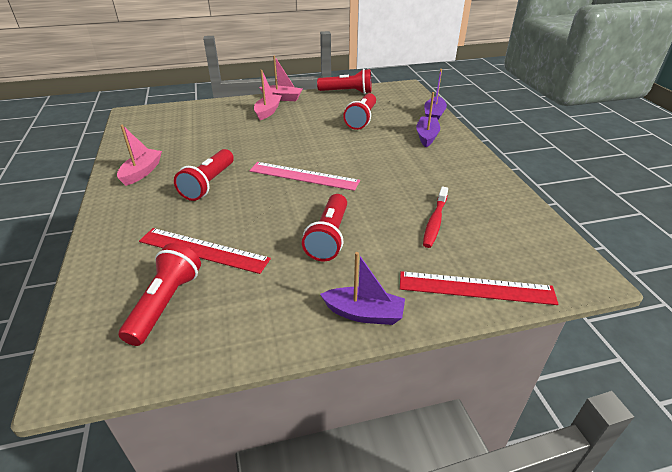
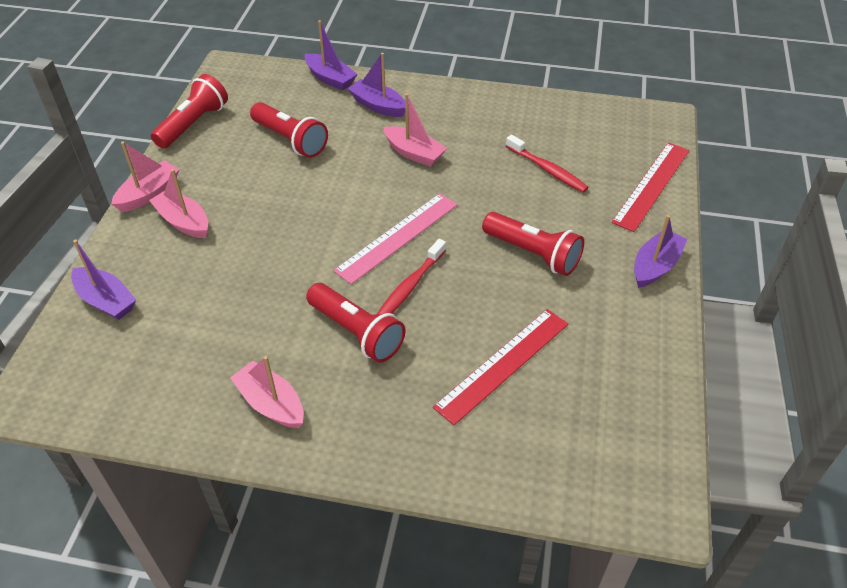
camera: 65 degrees left, 10 degrees up
red flashlight [118,243,201,346] -> none
none -> purple boat [71,239,136,320]
none -> red toothbrush [377,239,446,314]
none -> pink boat [383,93,447,167]

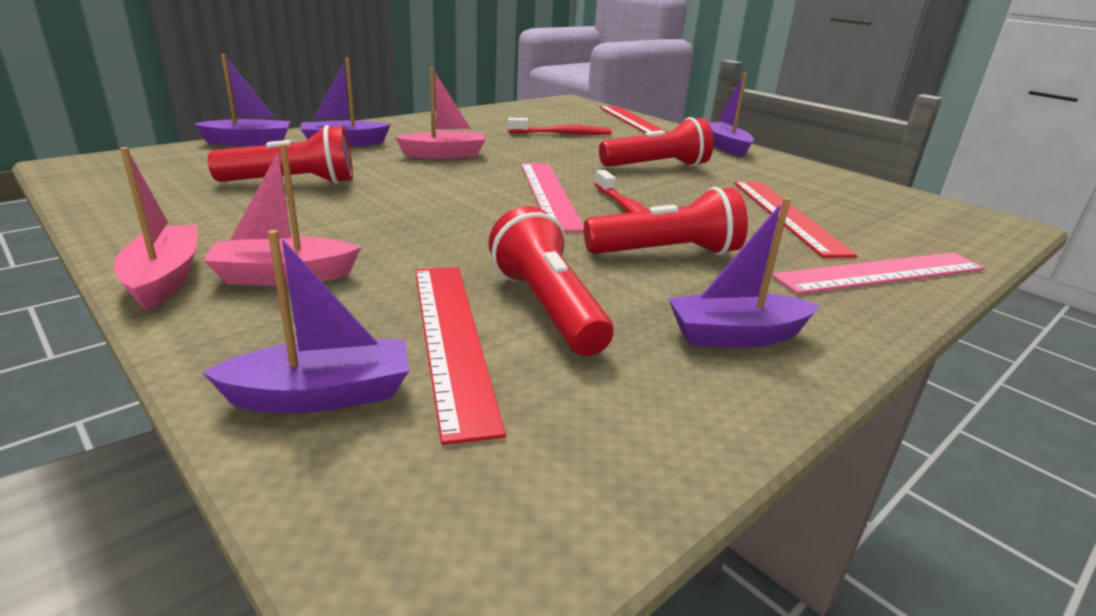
camera: 55 degrees left, 20 degrees down
red flashlight [151,74,228,149] -> red flashlight moved to [489,206,613,356]
pink boat [230,356,304,428] -> purple boat [668,197,820,347]
none -> red ruler [415,267,506,445]
none -> pink ruler [772,252,985,294]

